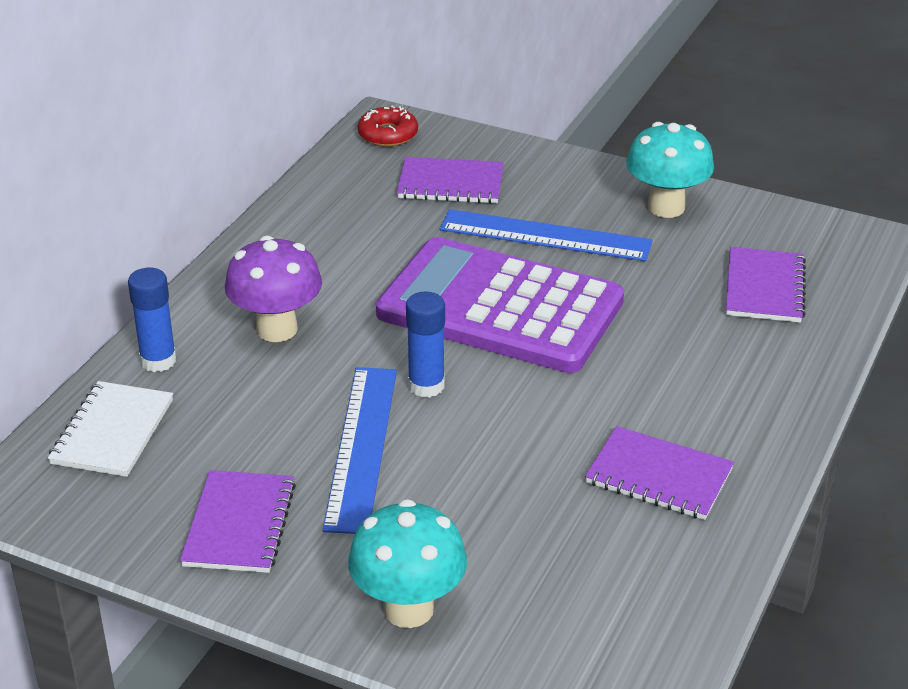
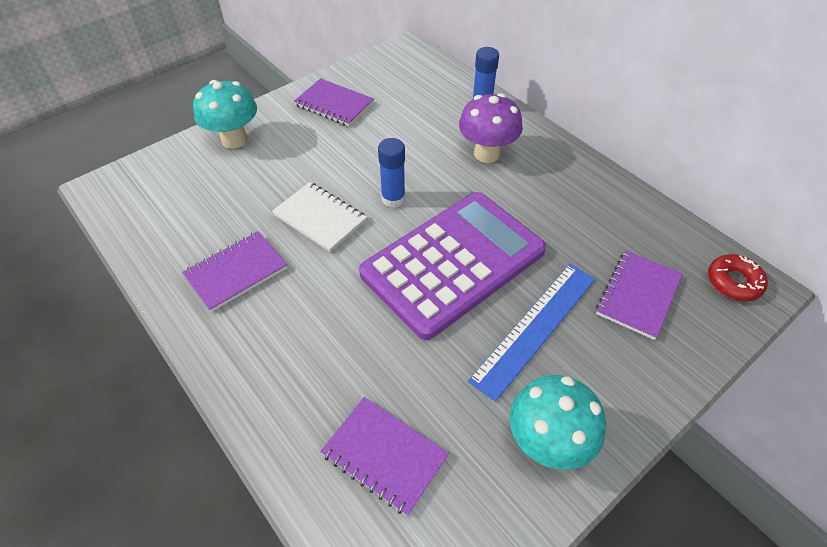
camera: 115 degrees right, 15 degrees up
white notebook [48,381,173,477] -> white notebook moved to [272,182,367,252]
blue ruler [323,367,397,534] -> none

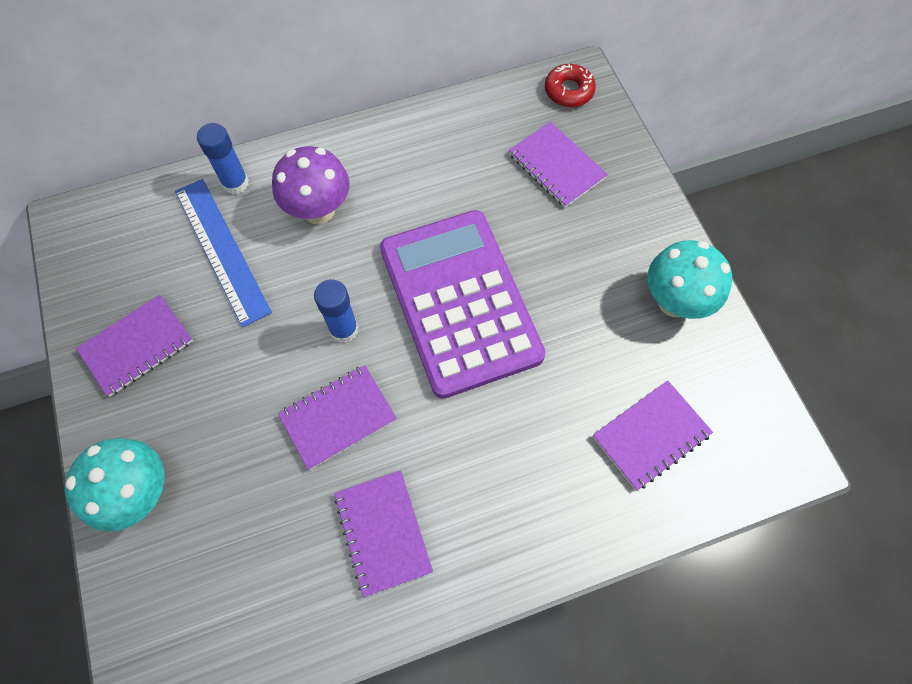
camera: 70 degrees left, 15 degrees up
white notebook [272,182,367,252] -> purple notebook [278,365,397,470]
blue ruler [468,264,596,402] -> blue ruler moved to [175,179,272,327]

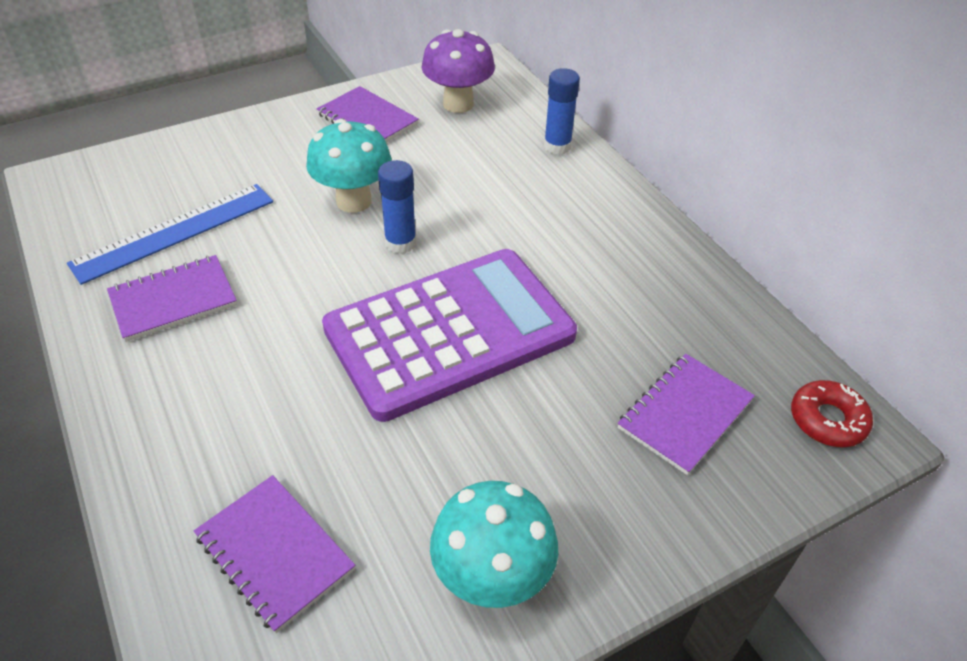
camera: 80 degrees right, 20 degrees down
turquoise mushroom [65,438,164,532] -> turquoise mushroom moved to [306,119,392,213]
blue ruler [175,179,272,327] -> blue ruler moved to [67,184,273,285]
purple mushroom [272,146,349,224] -> purple mushroom moved to [422,29,495,113]
purple notebook [278,365,397,470] -> none

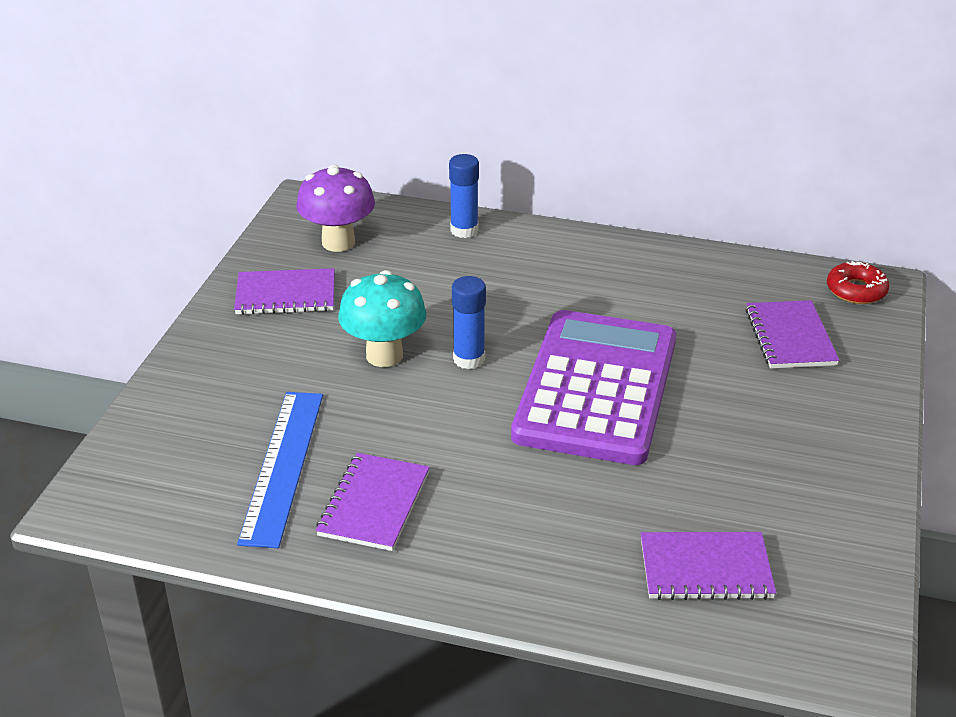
camera: 45 degrees left, 10 degrees down
turquoise mushroom [430,481,558,608] -> none

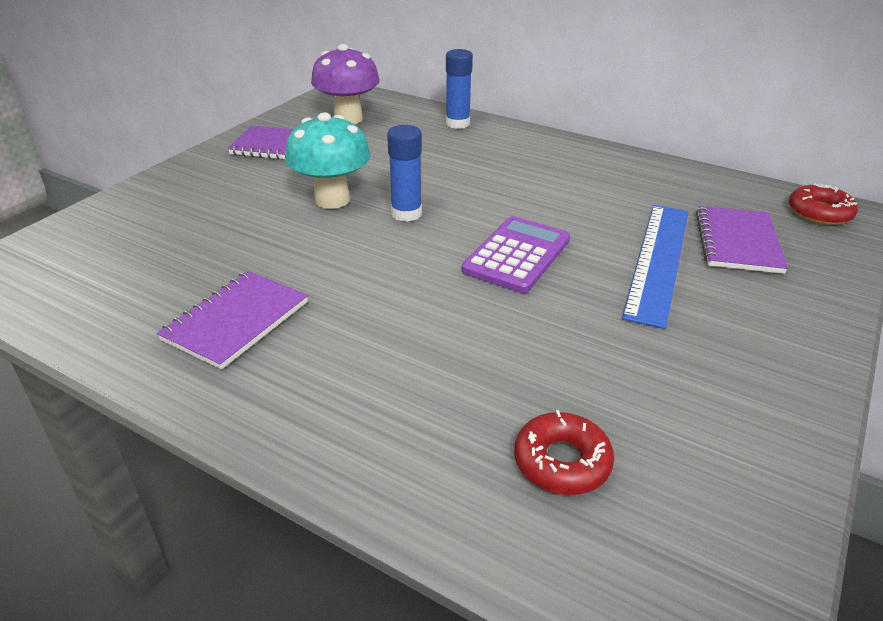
camera: 15 degrees right, 0 degrees up
blue ruler [237,392,323,548] -> blue ruler moved to [622,205,689,329]
purple calculator [511,310,676,465] -> purple calculator [462,216,570,293], size x0.53
purple notebook [641,532,776,600] -> red donut [514,410,614,495]

